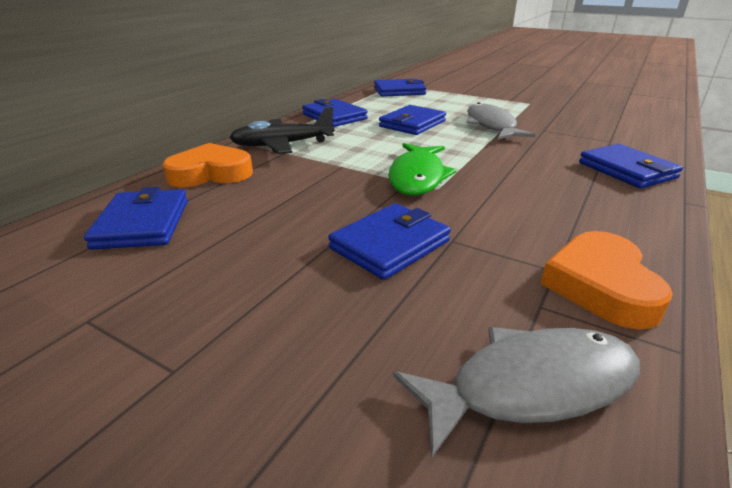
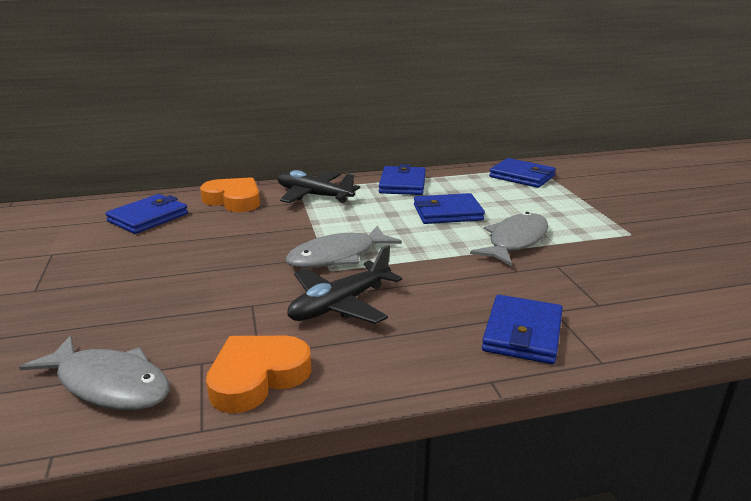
camera: 45 degrees right, 5 degrees down
blue wallet [328,203,451,280] -> none
green fish [388,143,457,195] -> grey fish [285,225,402,268]
none -> black plane [287,245,402,324]

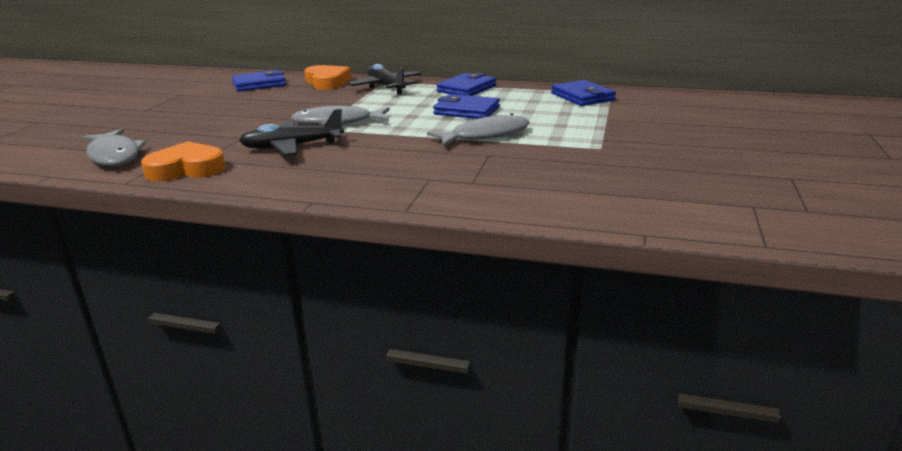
camera: 30 degrees right, 0 degrees up
blue wallet [482,295,563,364] -> none

